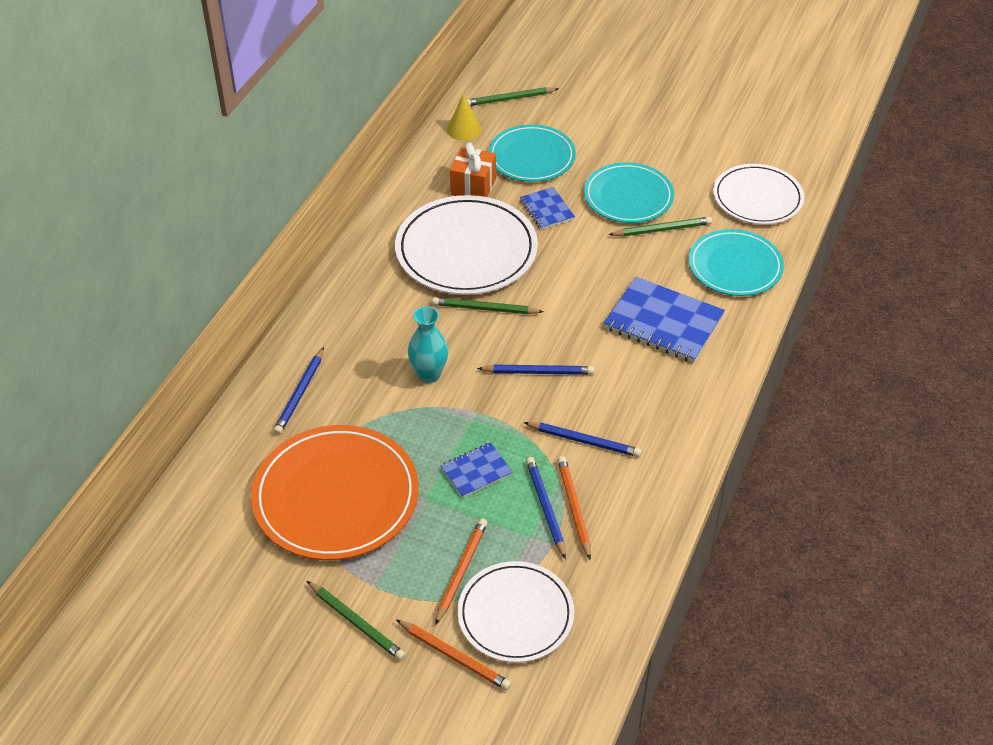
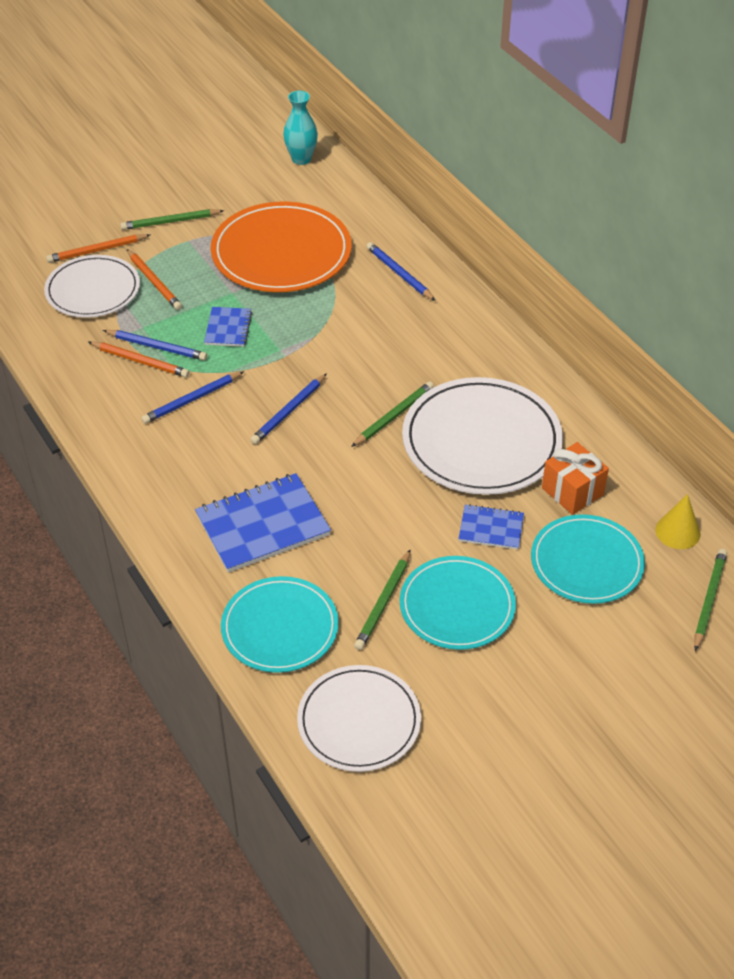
camera: 125 degrees right, 0 degrees up
turquoise vase [408,306,448,383] -> turquoise vase moved to [283,91,318,165]

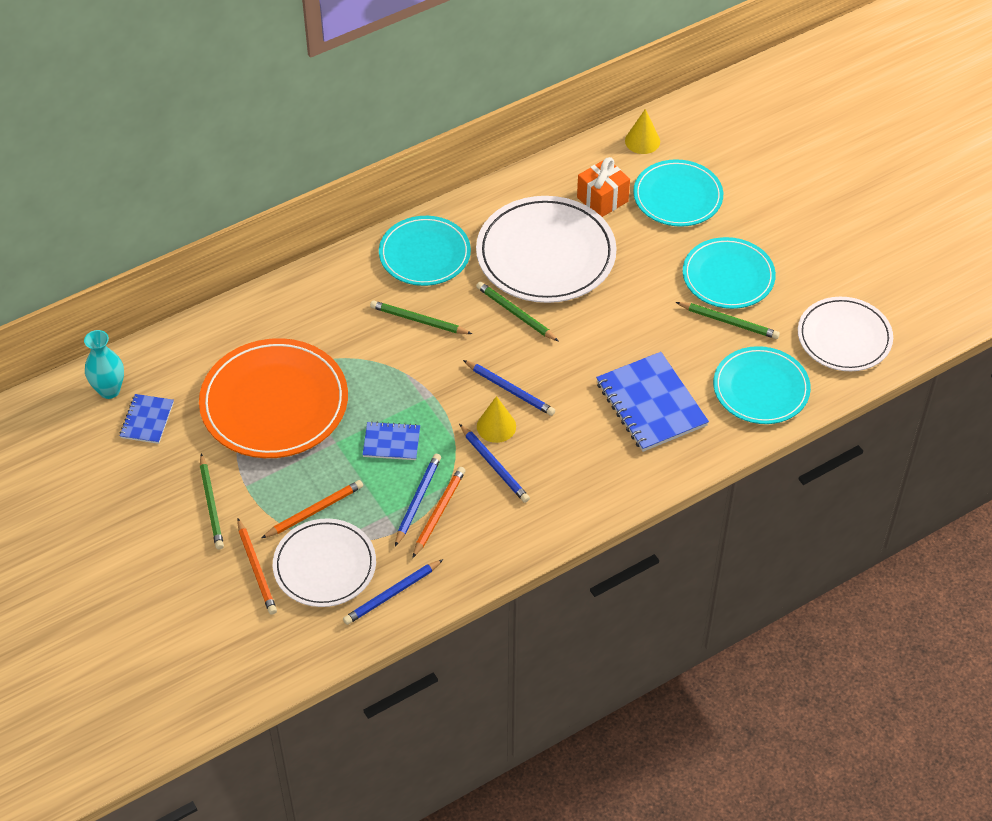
camera: 90 degrees left, 5 degrees up
blue pencil [366,242,436,301] -> blue pencil moved to [343,559,444,625]
blue notebook [458,504,524,550] -> blue notebook moved to [120,394,174,444]
green pencil [694,549,727,651] -> green pencil moved to [370,301,472,334]
none -> turquoise plate [379,216,471,286]
none -> yellow cone [477,396,516,443]

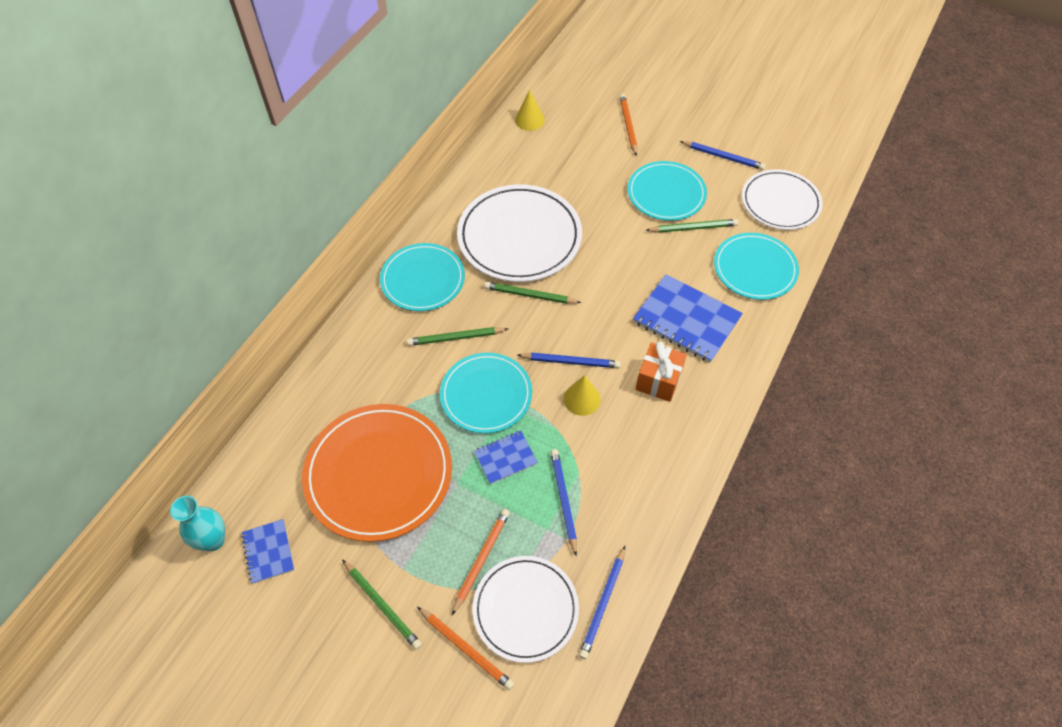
camera: 30 degrees left, 5 degrees up
orange pencil [412,467,465,558] -> orange pencil moved to [620,94,637,156]
blue pencil [459,424,530,503] -> blue pencil moved to [680,141,766,170]
orange gift [577,157,630,217] -> orange gift moved to [636,342,687,402]
turquoise plate [633,159,723,227] -> turquoise plate moved to [440,353,532,433]

